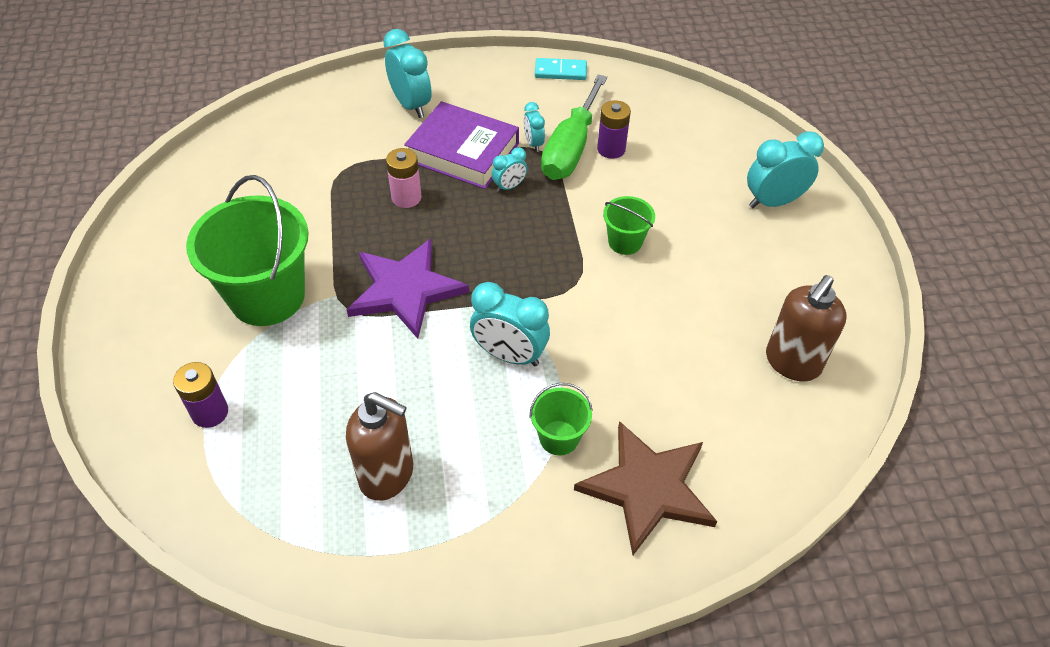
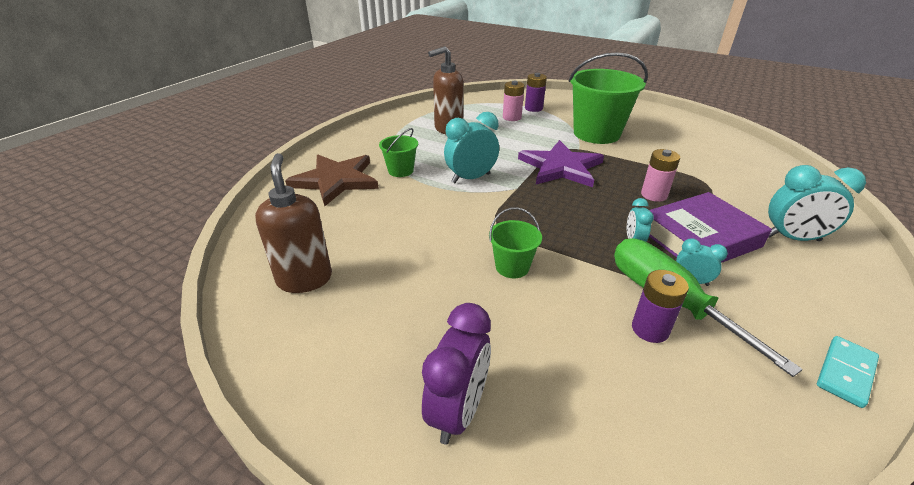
camera: 130 degrees right, 15 degrees down
turquoise clock [747,131,824,208] -> purple clock [422,303,491,444]
none -> pink battery [503,81,524,121]

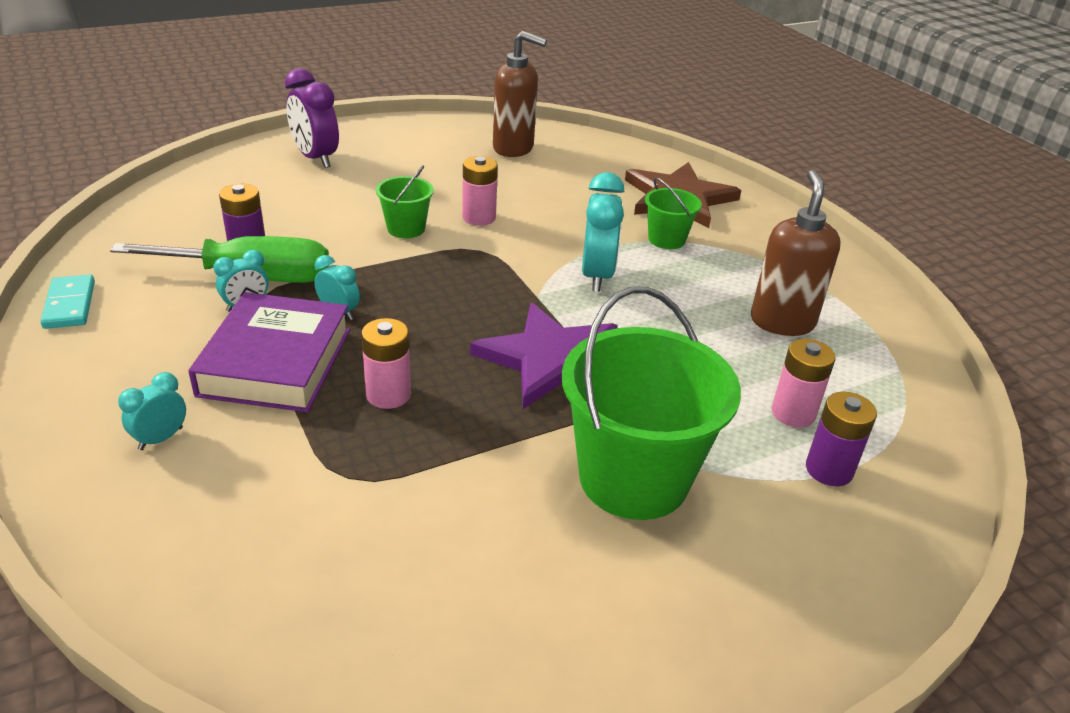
camera: 120 degrees right, 0 degrees up
turquoise clock [768,165,866,241] -> turquoise clock [118,372,186,450], size x0.55
none -> pink battery [462,156,498,226]

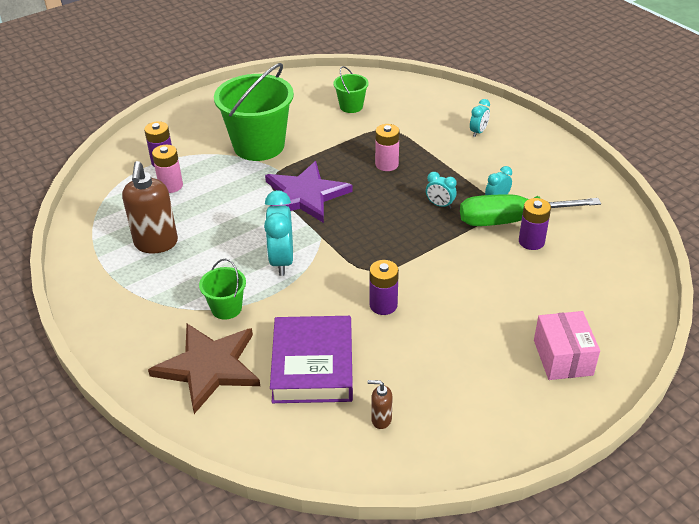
camera: 175 degrees right, 5 degrees up
turquoise domino [40,275,95,329] -> none
purple book [188,292,350,412] -> purple book moved to [270,316,353,403]
purple clock [285,68,339,168] -> pink box [534,311,600,380]
green bucket [376,165,434,238] -> green bucket moved to [333,66,369,113]
pink battery [462,156,498,226] -> purple battery [369,260,399,315]
brown soap dispenser [493,31,547,157] -> brown soap dispenser [368,380,393,429], size x0.47

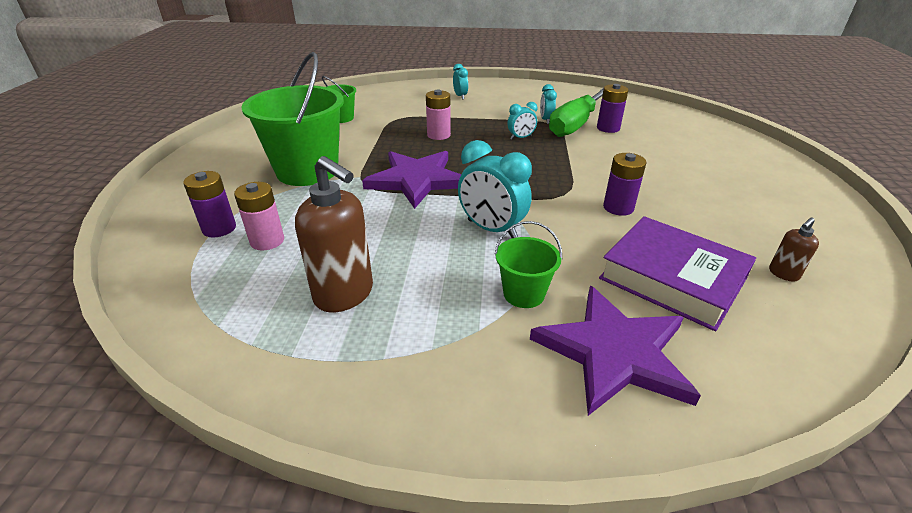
camera: 50 degrees left, 5 degrees down
brown star [148,324,260,414] -> purple star [530,286,701,416]
pink box [534,311,600,380] -> none

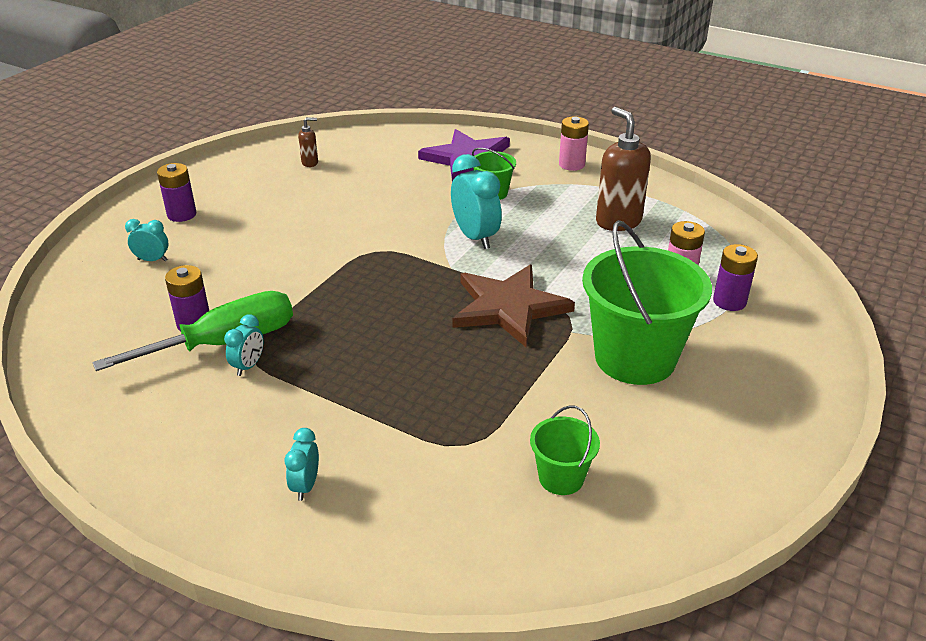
camera: 155 degrees left, 0 degrees up
purple star [362,151,461,209] -> brown star [452,265,575,347]
pink battery [426,90,451,140] -> pink battery moved to [559,116,589,171]
turquoise clock [508,102,537,139] -> turquoise clock moved to [125,219,169,261]
purple book [599,216,756,331] -> none
purple battery [603,153,647,216] -> purple battery moved to [157,163,196,222]

